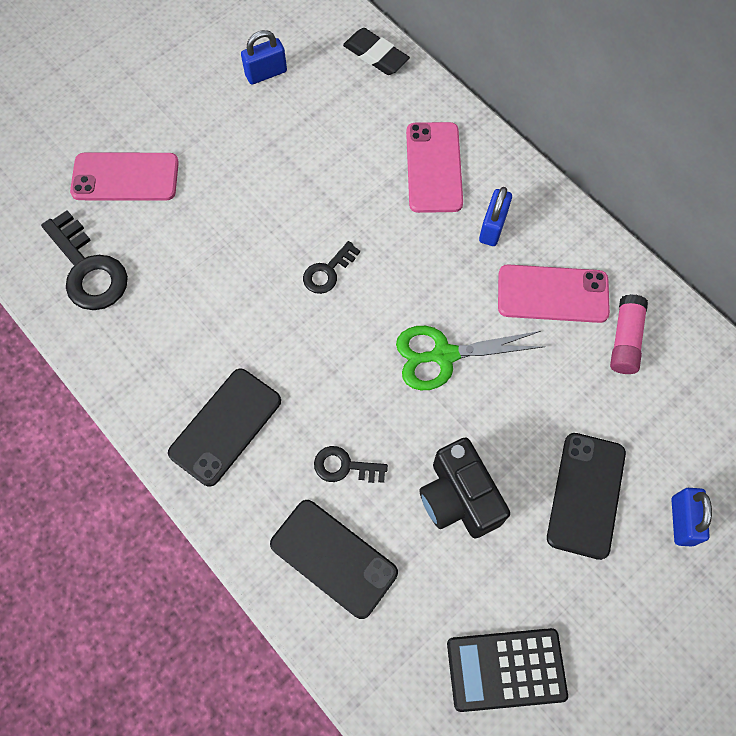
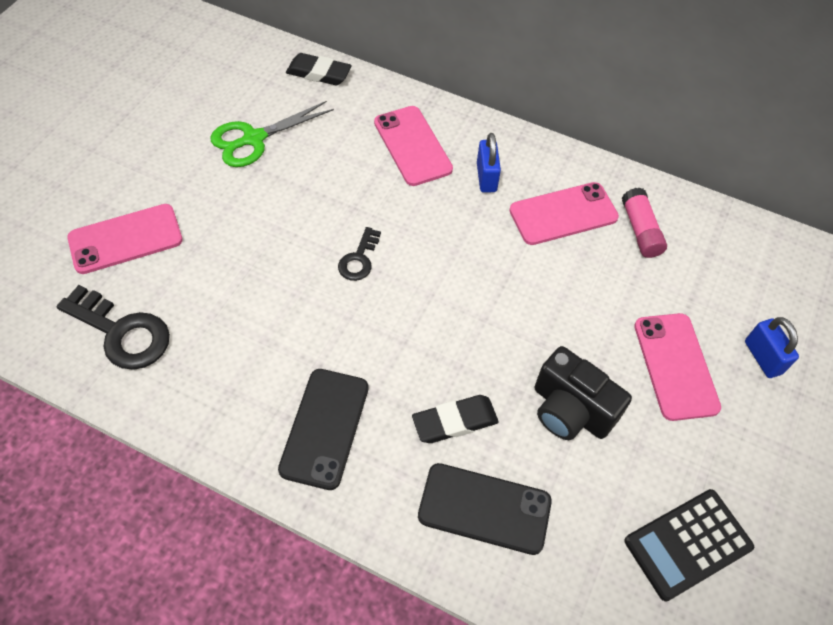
camera: 25 degrees left, 10 degrees down
blue padlock [241,30,287,85] -> none
black key [314,446,388,483] -> black eraser [412,395,499,443]
green scissors [396,326,546,390] -> green scissors moved to [210,101,334,167]
black phone [547,433,626,560] -> pink phone [634,313,721,421]

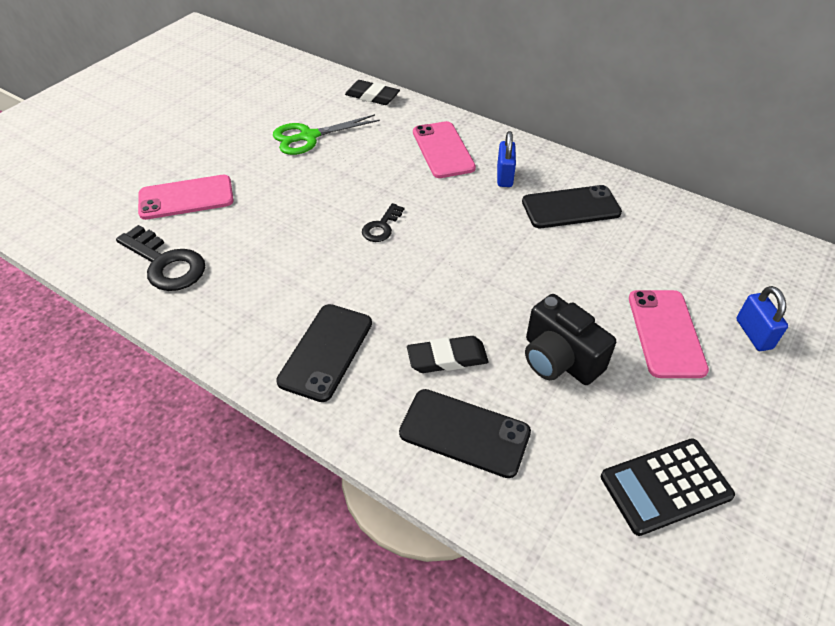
camera: 10 degrees right, 10 degrees down
pink phone [509,182,619,245] -> black phone [522,185,622,228]
pink glue stick [622,188,667,258] -> none

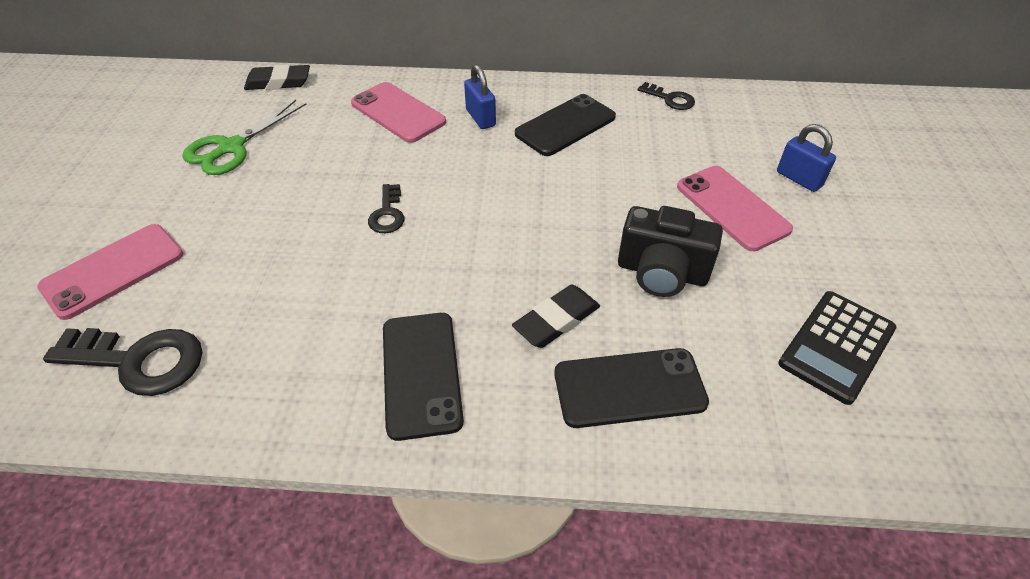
camera: 30 degrees left, 0 degrees up
none -> black key [638,82,695,110]

